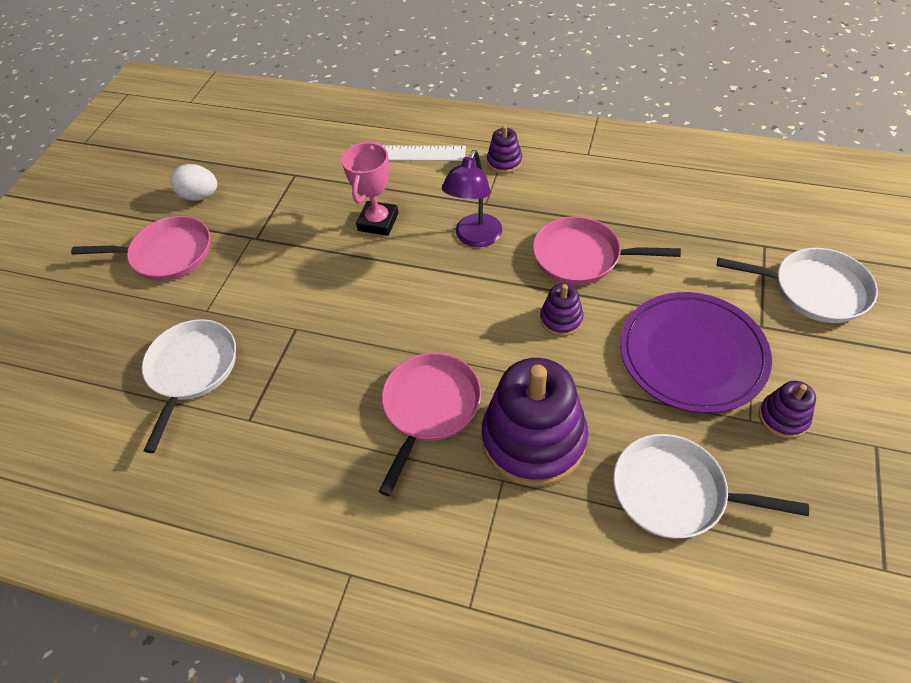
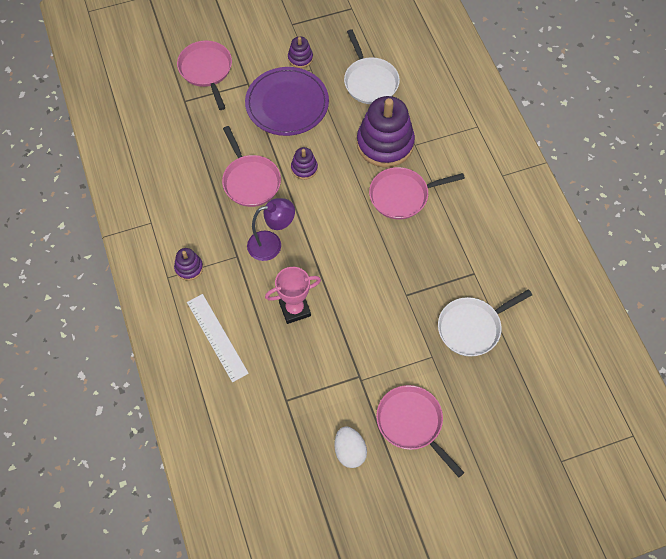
camera: 130 degrees left, 10 degrees up
white pan [717,248,878,323] -> pink pan [177,40,232,110]

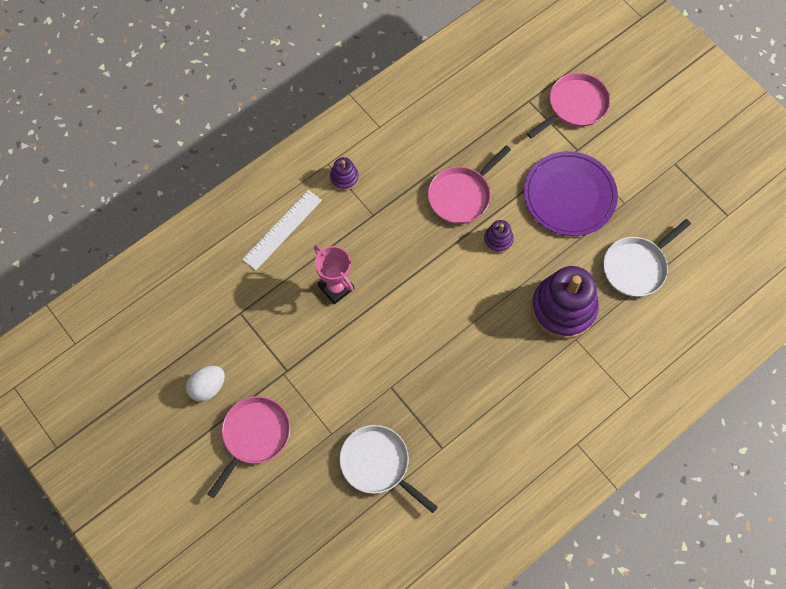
camera: 70 degrees right, 5 degrees up
purple lamp [247,198,295,261] -> none
purple stacking toy [288,36,313,68] -> none
pink pan [369,167,465,219] -> none

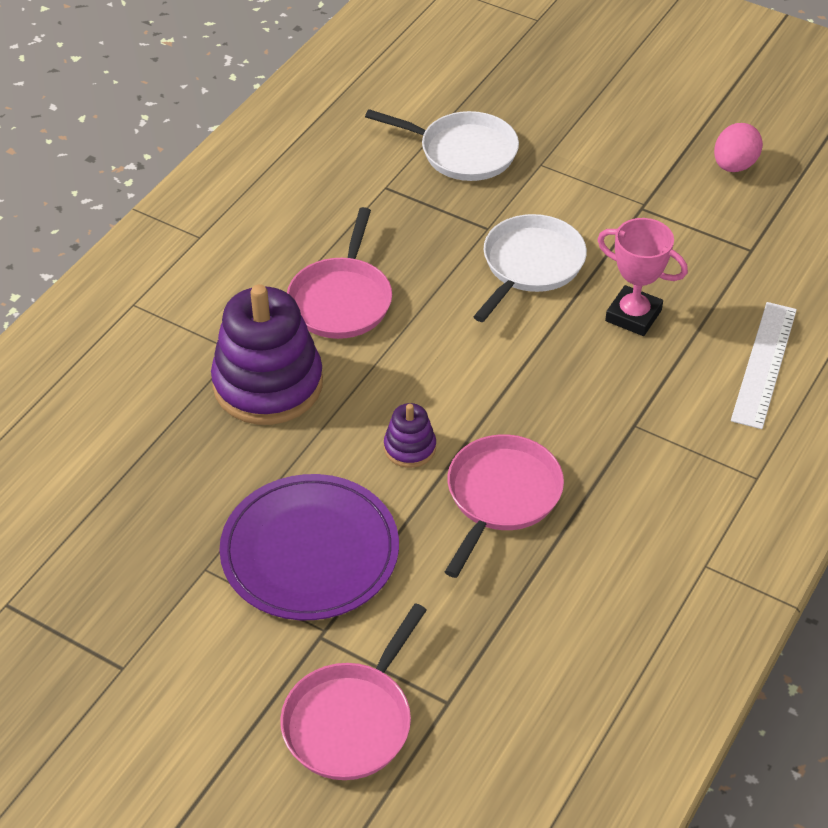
camera: 160 degrees right, 20 degrees down
white egg [186,366,225,402] -> pink egg [714,123,763,172]
pink pan [208,396,290,498] -> pink pan moved to [287,207,392,339]
purple stacking toy [330,157,359,191] -> none
white pan [603,219,691,297] -> white pan moved to [473,214,587,322]

